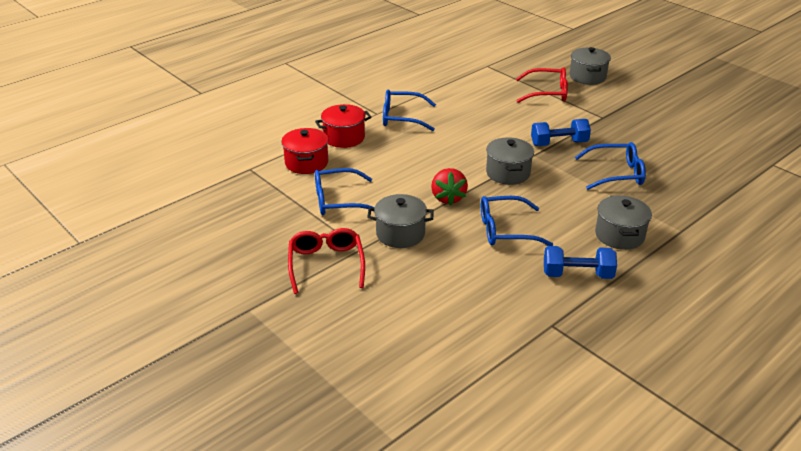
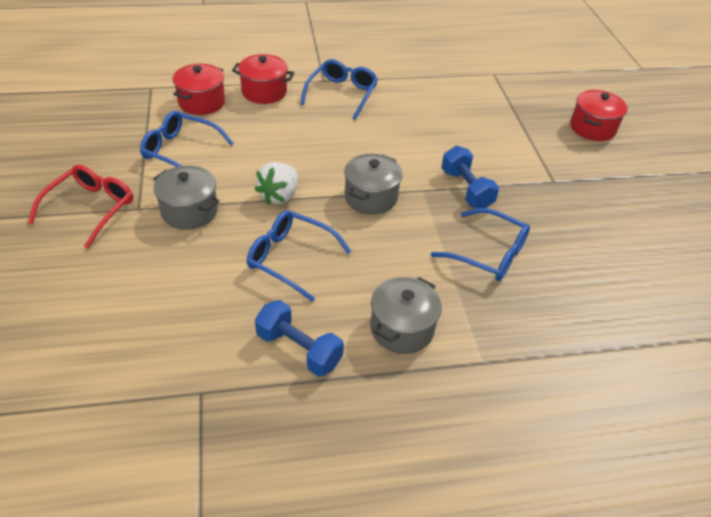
camera: 30 degrees right, 10 degrees up
blue glasses [383,89,436,131] -> blue glasses turned 75 degrees clockwise [300,59,378,120]
red strawberry [431,168,468,206] -> white strawberry [255,162,298,205]
red glasses [516,67,568,103] -> none
blue dumbbell [531,119,591,146] -> blue dumbbell turned 45 degrees clockwise [441,146,499,208]
grey pot [569,47,611,85] -> red pot [570,90,628,141]

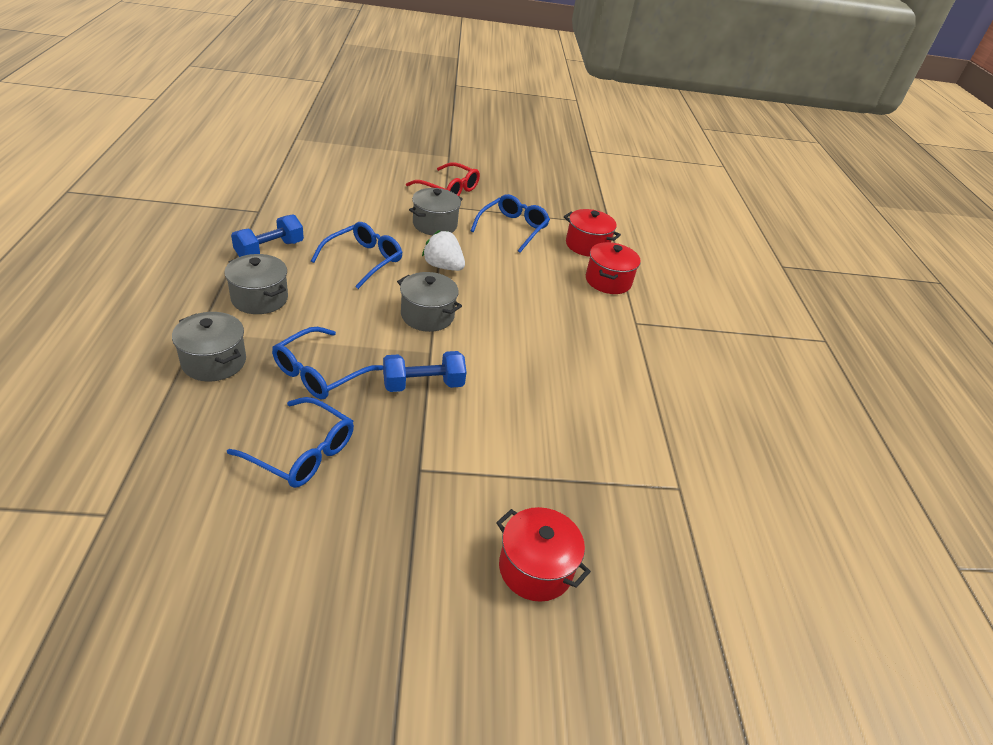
camera: 95 degrees right, 5 degrees down
blue glasses [300,59,378,120] -> blue glasses moved to [227,397,354,488]
none -> grey pot [172,312,246,381]

